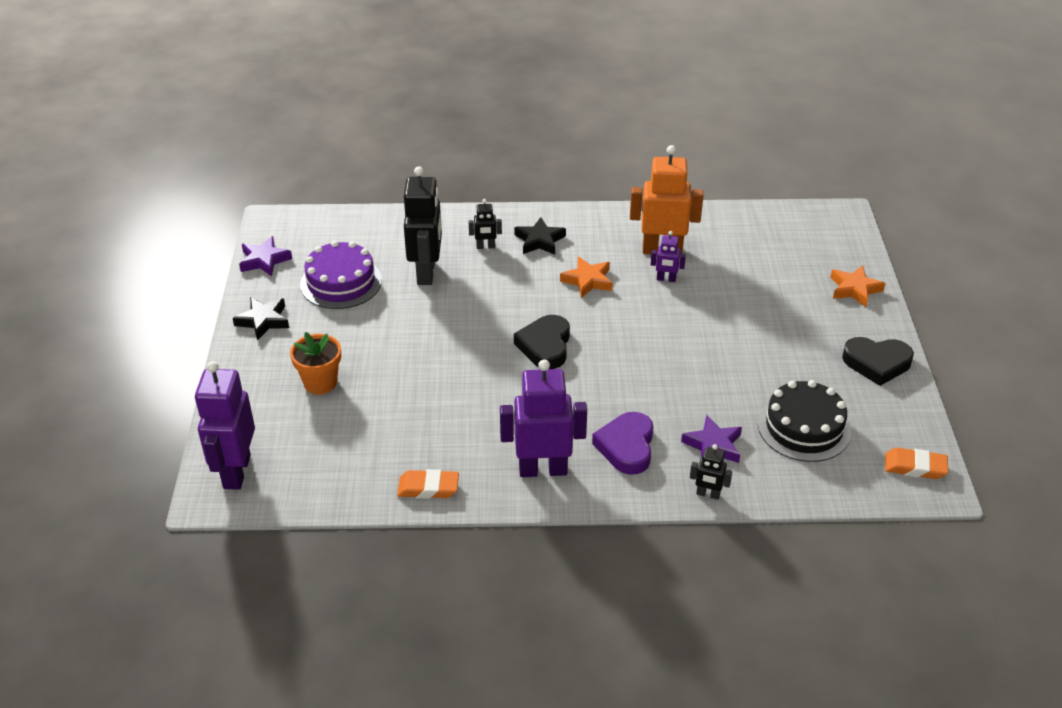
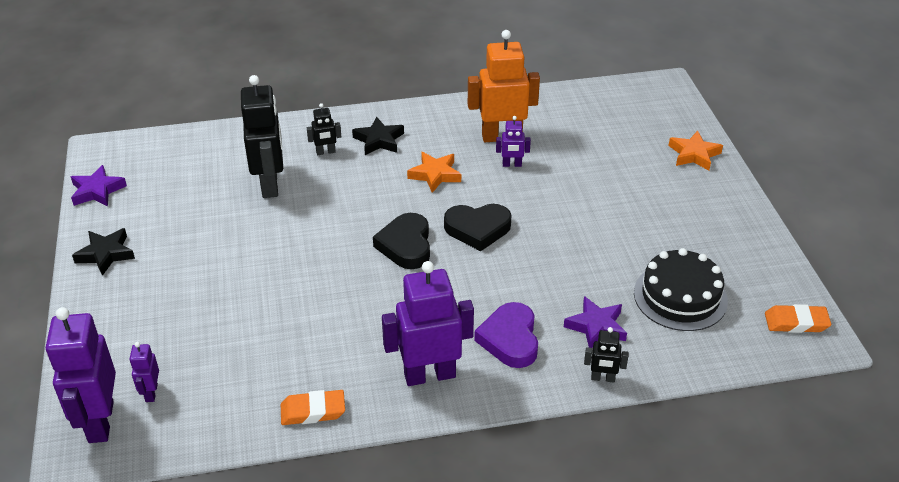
camera: 10 degrees left, 0 degrees up
orange flower pot [290,332,341,394] -> none
purple cake [300,241,382,309] -> none
black heart [842,337,914,386] -> black heart moved to [444,204,512,251]
none -> purple robot [130,342,159,402]

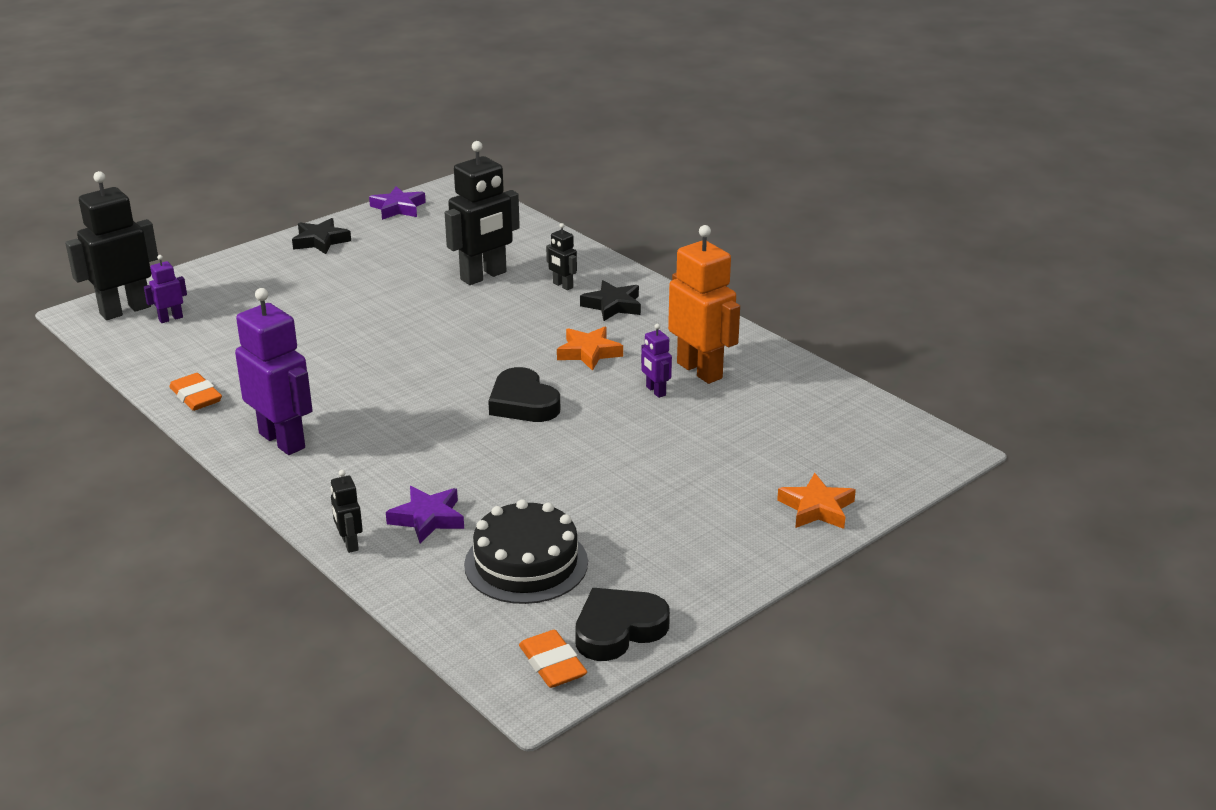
camera: 60 degrees right, 10 degrees down
purple robot [46,307,116,443] -> black robot [65,171,158,320]
black heart [373,213,430,269] -> black heart moved to [575,588,670,661]
purple heart [474,302,538,368] -> none

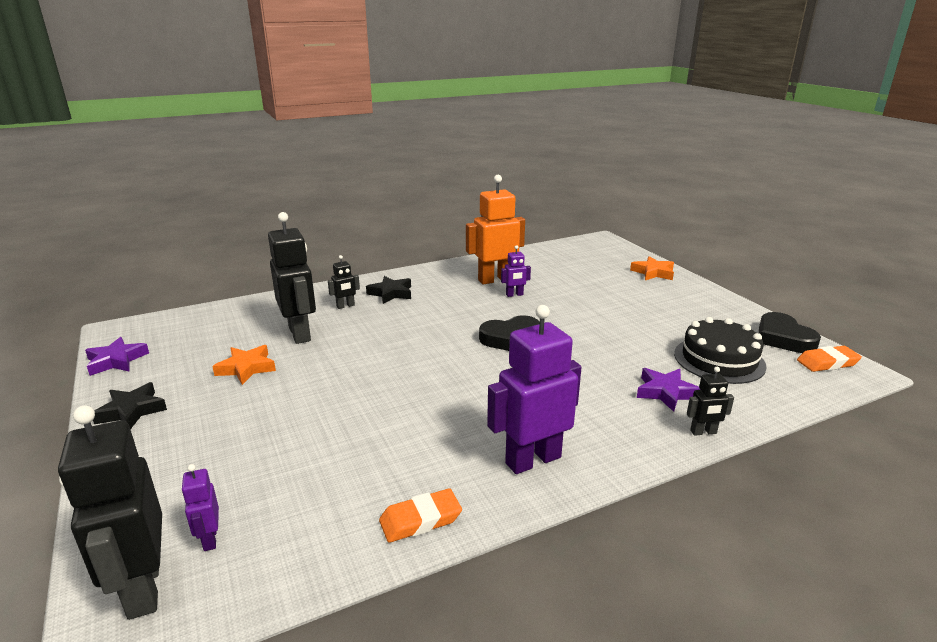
camera: 75 degrees left, 5 degrees down
orange star [557,326,623,371] -> orange star moved to [212,345,276,385]

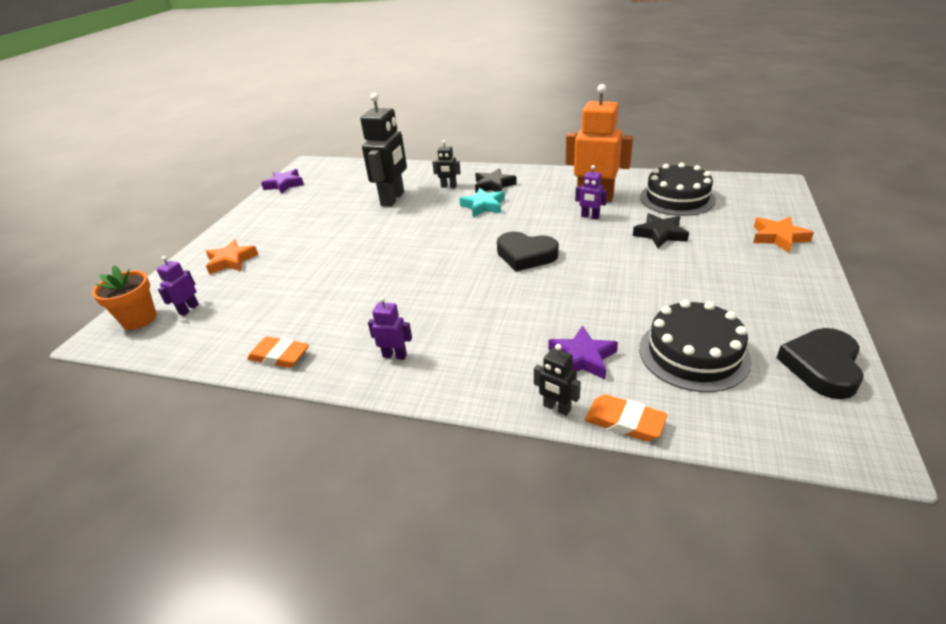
camera: 45 degrees right, 10 degrees up
black robot [58,405,162,620] -> orange flower pot [92,265,157,330]
black star [93,382,167,429] -> black star moved to [633,213,689,248]
orange star [212,345,276,385] -> orange star moved to [206,240,258,275]
purple robot [487,305,582,474] -> purple robot [368,296,412,360], size x0.47
orange eraser [797,346,862,372] -> orange eraser moved to [585,394,667,441]
none -> turquoise star [459,188,505,217]
none -> black cake [640,163,716,216]

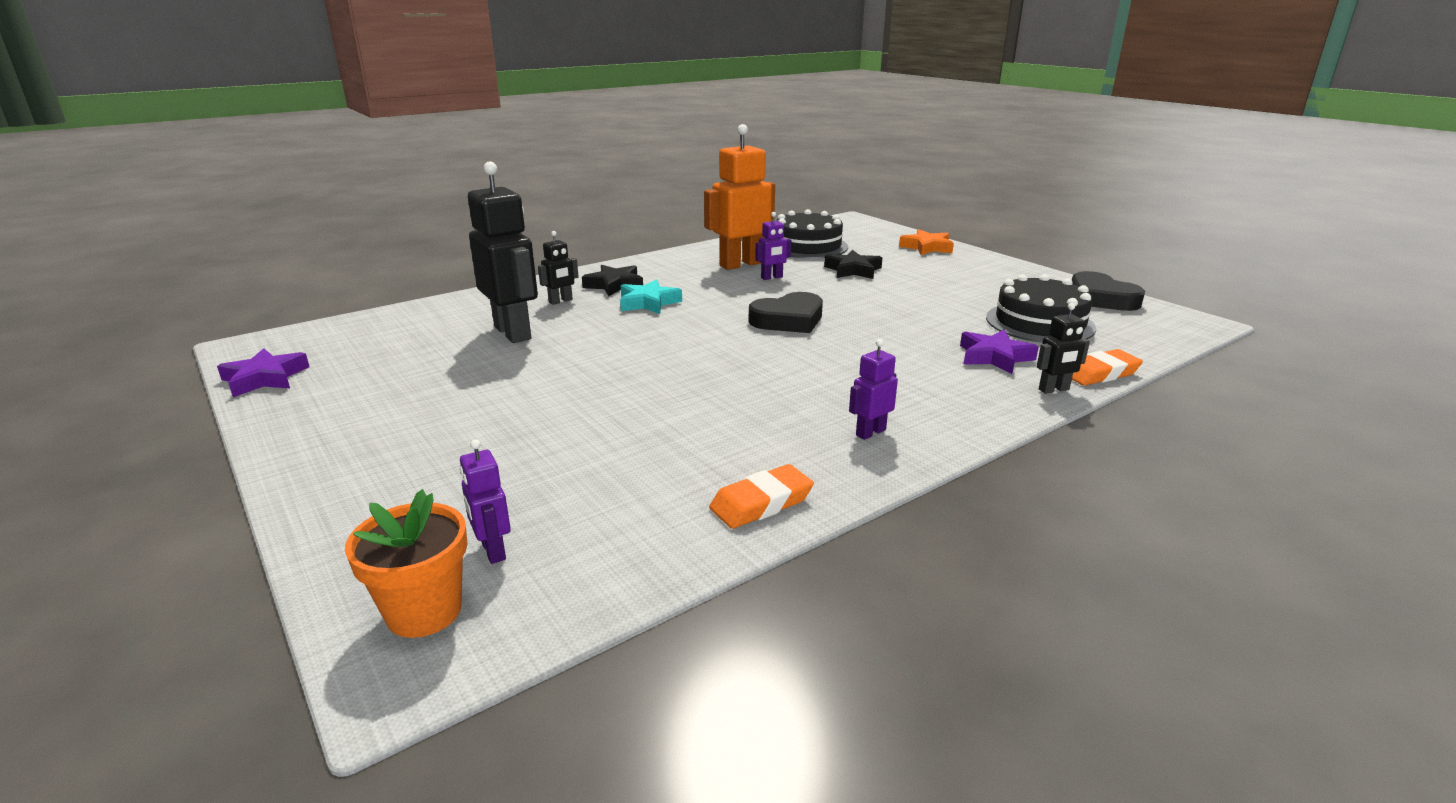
camera: 55 degrees left, 10 degrees down
orange star [206,240,258,275] -> none

